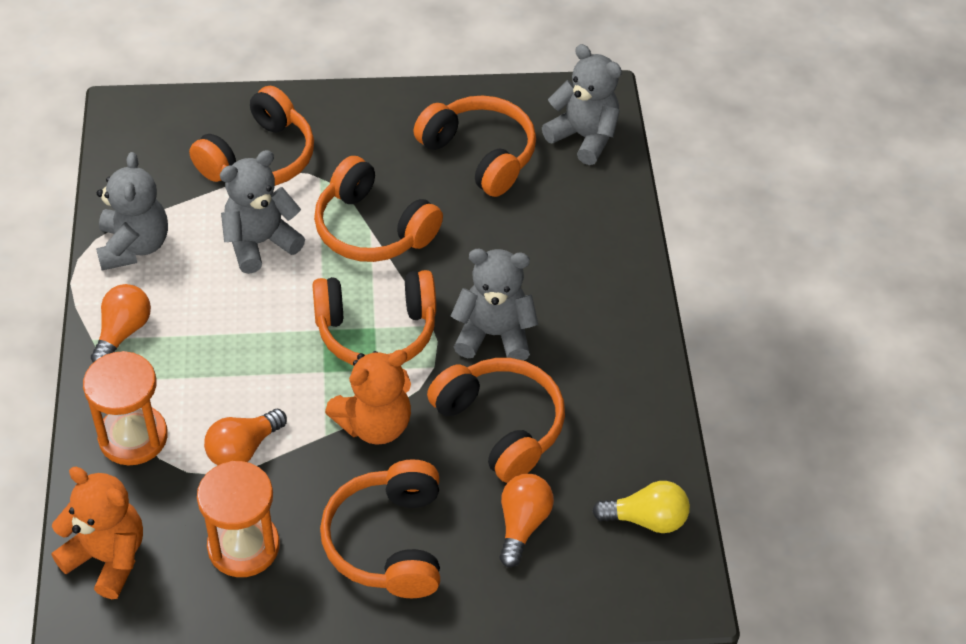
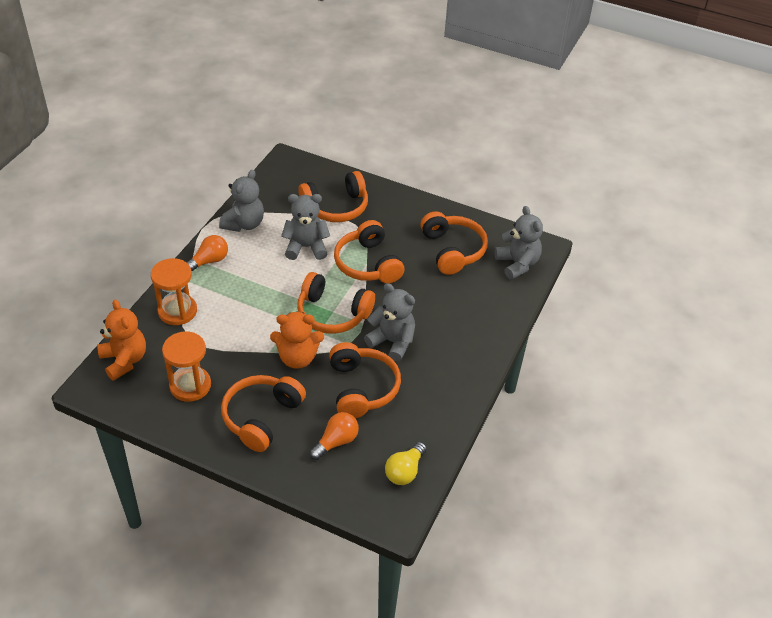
camera: 30 degrees right, 5 degrees down
orange light bulb [204,409,287,465] -> none
yellow light bulb [592,481,690,533] -> yellow light bulb turned 90 degrees clockwise [385,442,427,485]

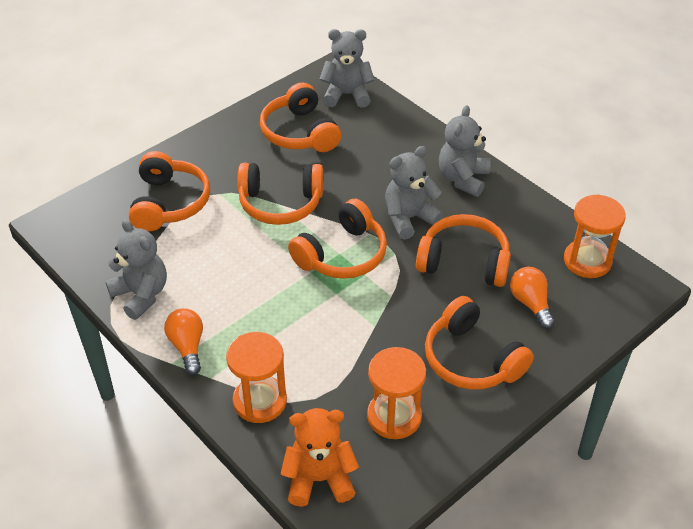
camera: 65 degrees left, 0 degrees up
orange teddy bear [270,311,324,369] -> none
grey teddy bear [281,194,330,260] -> grey teddy bear moved to [439,105,491,197]
yellow light bulb [385,442,427,485] -> orange hourglass [564,194,626,278]
orange headphones [420,211,488,275] -> orange headphones turned 120 degrees counterclockwise [260,83,341,152]

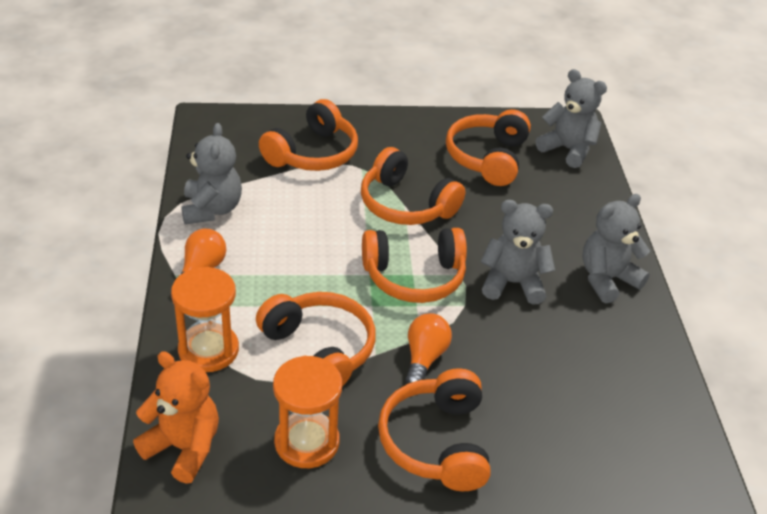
camera: 35 degrees right, 5 degrees down
orange headphones [416,214,511,287] -> orange headphones moved to [256,292,376,386]
orange light bulb [510,267,555,329] -> orange light bulb moved to [406,313,452,384]
orange hourglass [564,194,626,278] -> none

